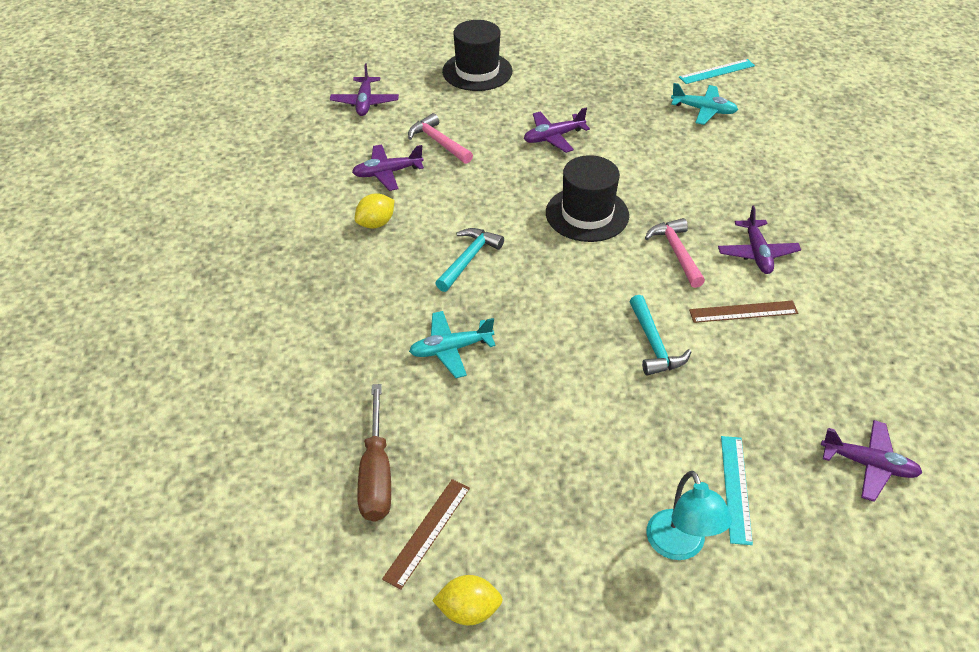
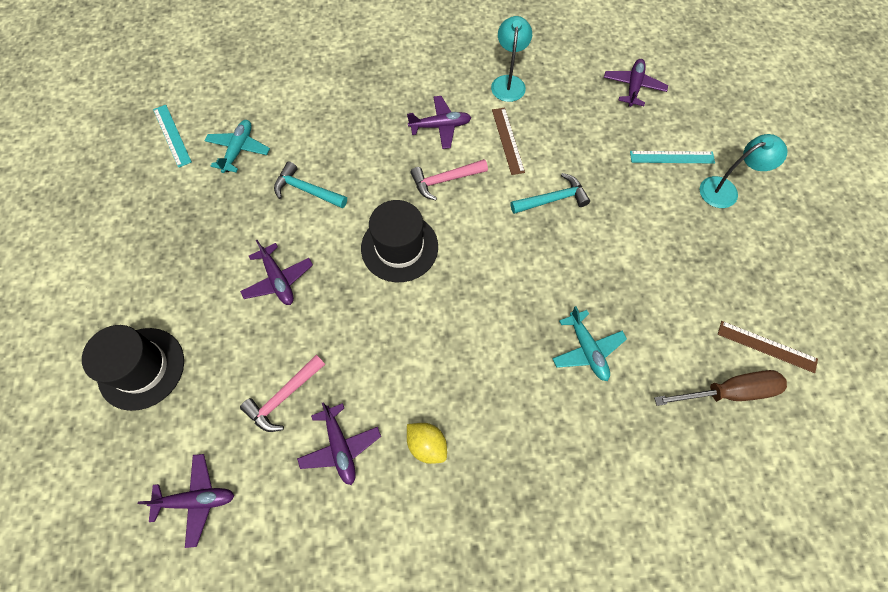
camera: 95 degrees left, 20 degrees up
yellow lemon [432,575,503,626] -> none
turquoise hammer [435,228,504,292] -> turquoise hammer moved to [274,161,347,208]
none -> turquoise lamp [491,16,532,102]

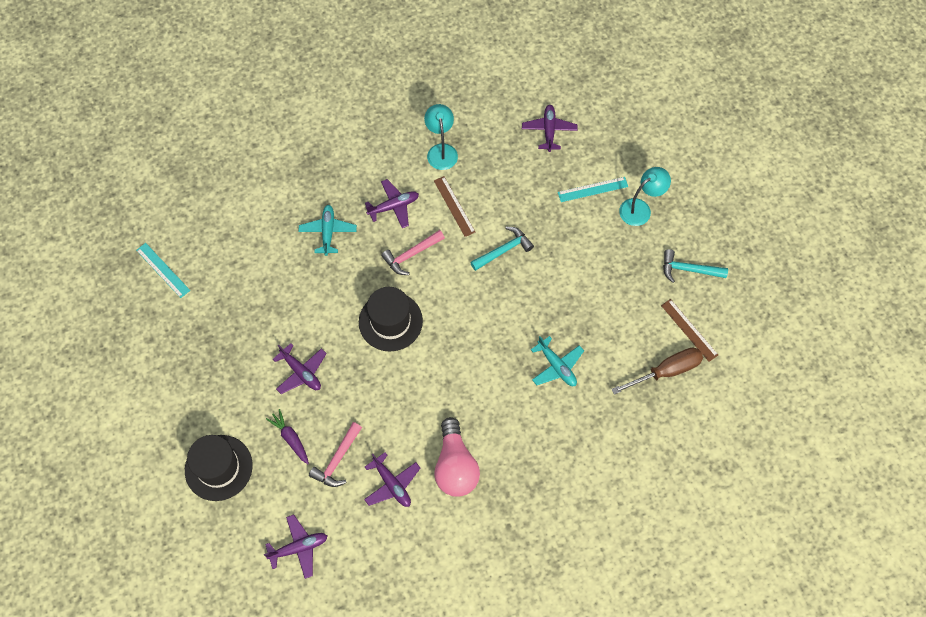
camera: 15 degrees left, 0 degrees up
turquoise plane [204,120,270,173] -> turquoise plane moved to [298,205,357,256]
turquoise hammer [274,161,347,208] -> turquoise hammer moved to [663,249,728,283]
yellow lemon [407,423,447,464] -> pink light bulb [434,417,480,497]
brown ruler [718,321,818,373] -> brown ruler turned 45 degrees clockwise [661,299,718,362]
none -> purple carrot [266,409,309,464]

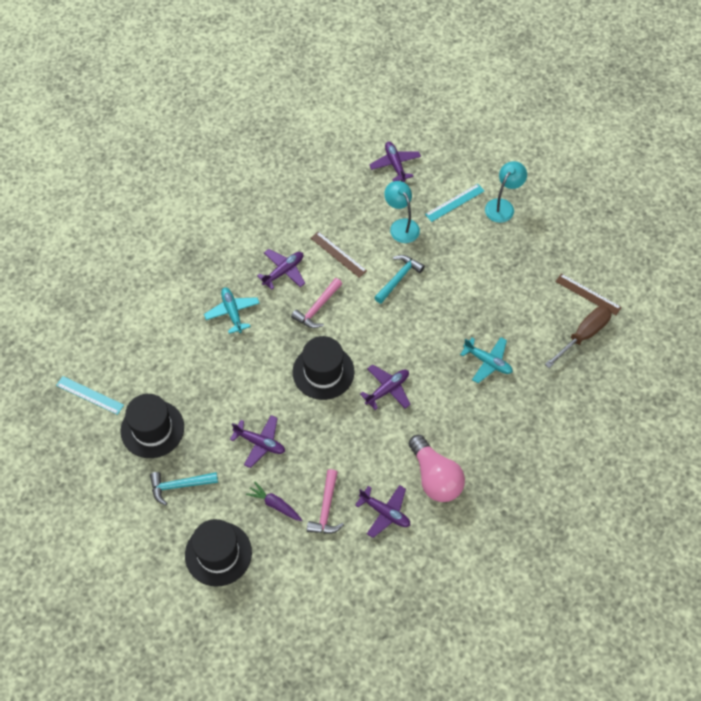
camera: 20 degrees left, 5 degrees down
purple plane [264,514,327,579] -> purple plane moved to [360,364,411,410]
turquoise lamp [424,104,458,170] -> turquoise lamp moved to [384,181,420,243]
turquoise hammer [663,249,728,283] -> turquoise hammer moved to [150,472,218,506]
none -> black hat [121,394,184,458]

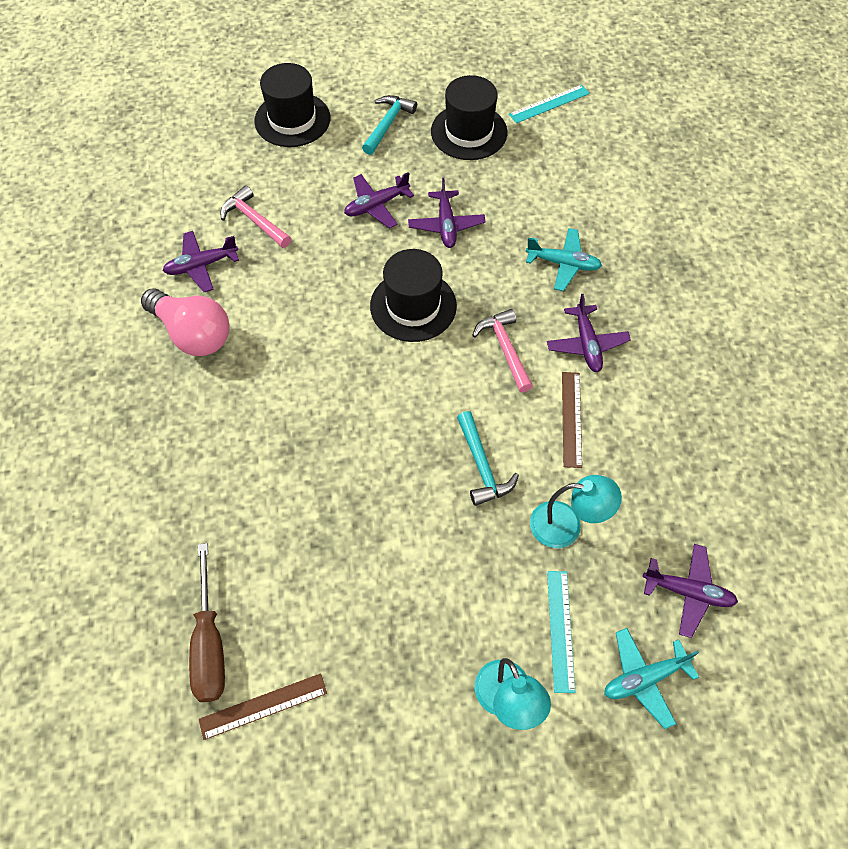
camera: 125 degrees right, 0 degrees up
purple carrot [246,482,302,521] -> none
brown ruler [311,231,367,278] -> brown ruler turned 75 degrees counterclockwise [562,372,582,468]
purple plane [360,364,411,410] -> purple plane moved to [408,178,486,248]
pink light bulb [409,435,465,502] -> pink light bulb turned 150 degrees counterclockwise [141,288,230,356]
turquoise plane [460,337,513,383] -> turquoise plane moved to [604,628,699,729]

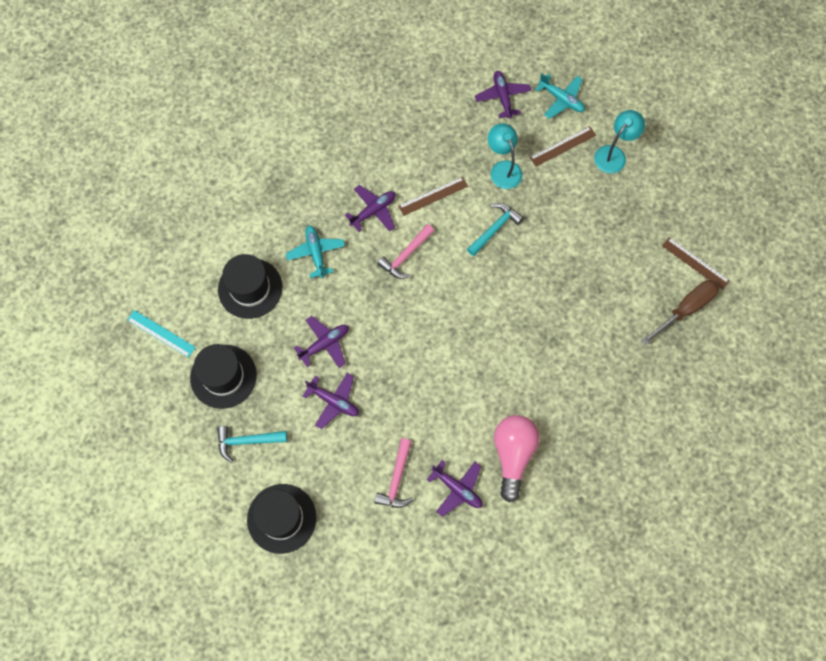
camera: 120 degrees left, 10 degrees up
black hat [370,249,457,342] -> black hat moved to [218,254,282,319]
turquoise ruler [547,571,575,693] -> brown ruler [530,126,596,167]

